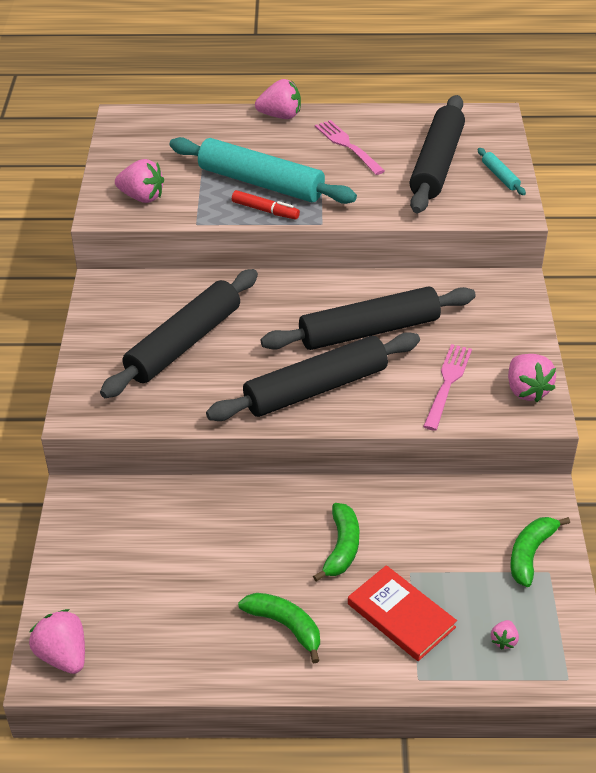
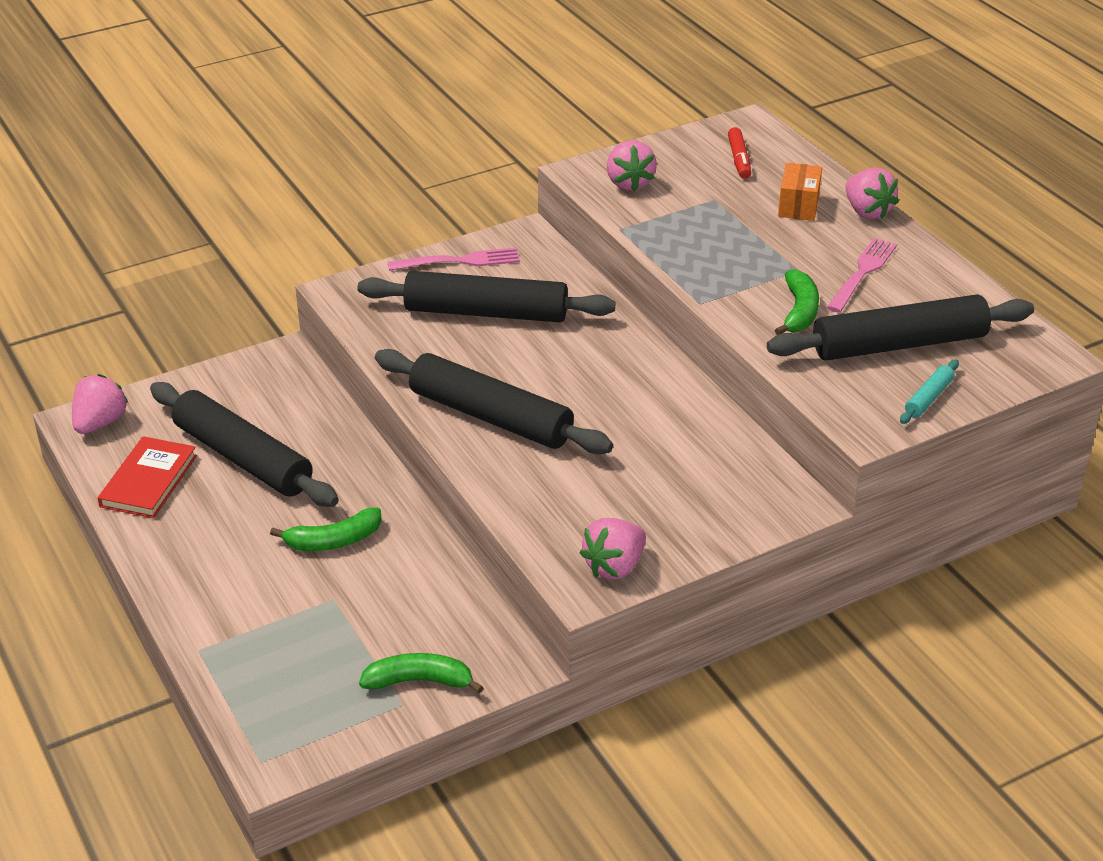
camera: 60 degrees right, 5 degrees down
turquoise rolling pin [169,137,357,204] -> none
red marker [232,190,300,219] -> red marker moved to [728,127,751,179]
green banana [238,593,320,663] -> green banana moved to [775,269,819,335]
black rolling pin [261,287,476,350] -> black rolling pin moved to [150,382,339,507]
red book [348,565,457,661] -> red book moved to [98,436,197,518]
pink fork [423,344,472,431] -> pink fork moved to [388,248,520,271]
pink strawberry [491,620,519,650] -> none
none -> orange box [778,163,822,221]

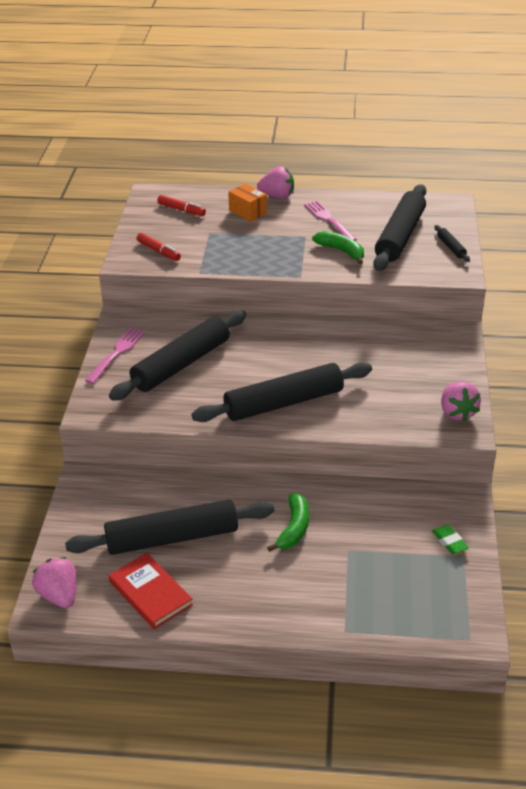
camera: 55 degrees left, 0 degrees up
green banana [359,653,484,693] -> green eraser [432,525,469,554]
pink strawberry [607,140,657,192] -> red marker [137,233,181,261]
turquoise rolling pin [900,360,959,424] -> black rolling pin [434,225,470,262]

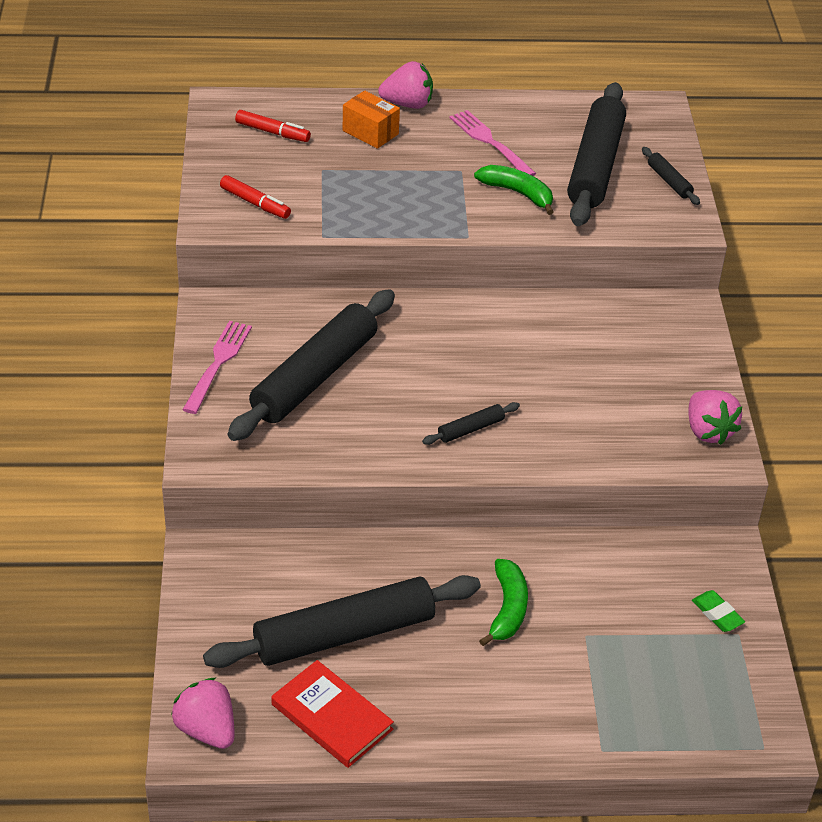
camera: 10 degrees left, 5 degrees up
black rolling pin [192,362,372,422] -> black rolling pin [422,402,520,445], size x0.42

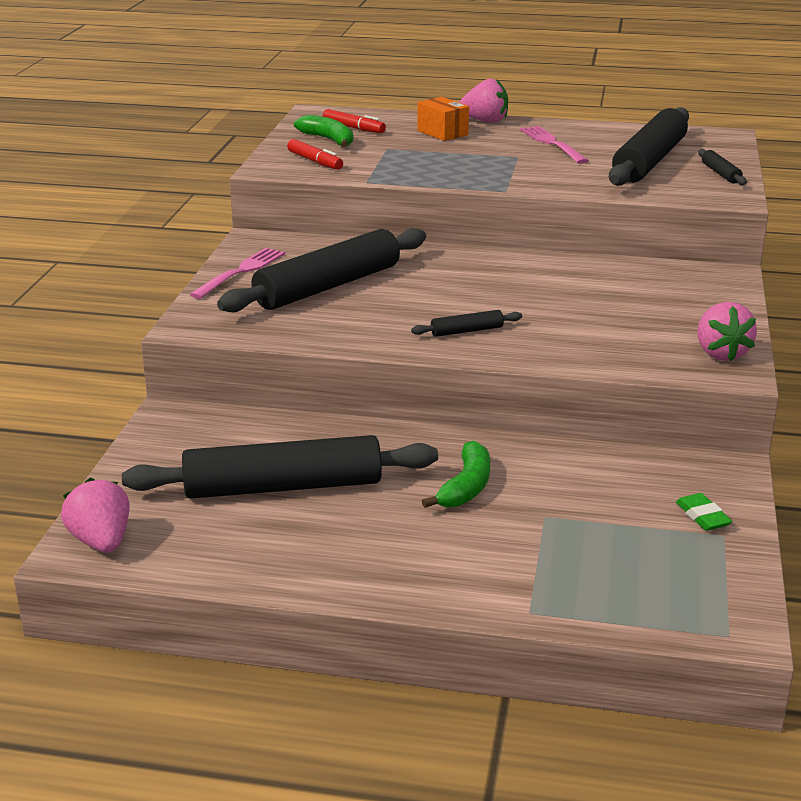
camera: 15 degrees right, 15 degrees down
red book [271,660,394,768] -> none
green banana [474,165,554,215] -> green banana moved to [294,115,353,147]

